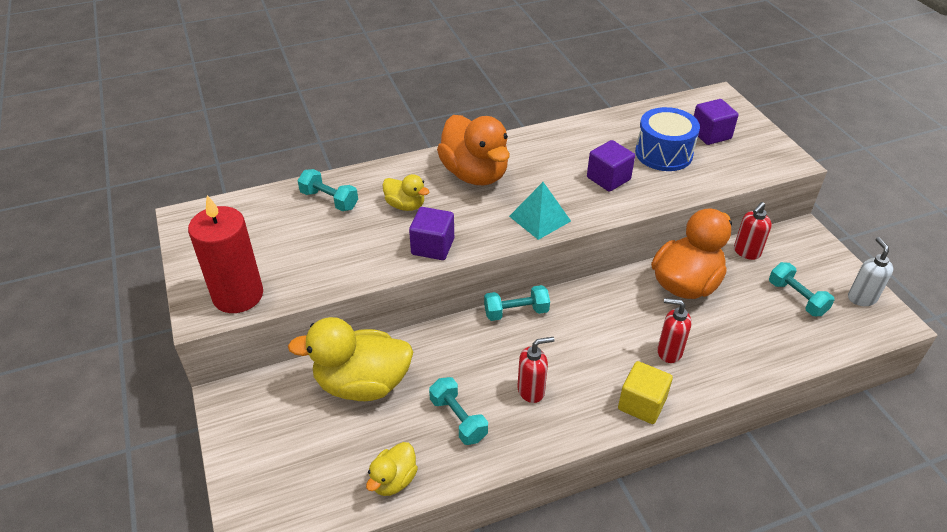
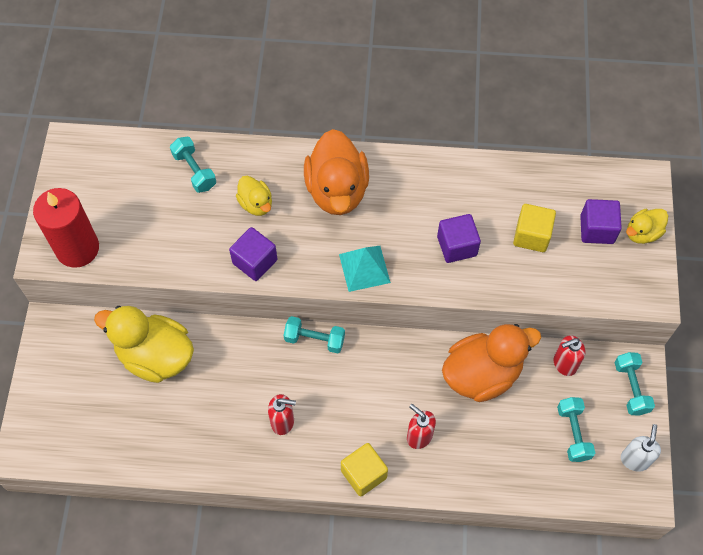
camera: 25 degrees right, 20 degrees up
yellow duck [366,442,418,496] -> yellow duck moved to [626,209,668,244]
turquoise dumbbell [429,377,488,445] -> turquoise dumbbell moved to [615,352,655,416]
blue drum [635,107,700,171] -> yellow cube [513,204,556,252]

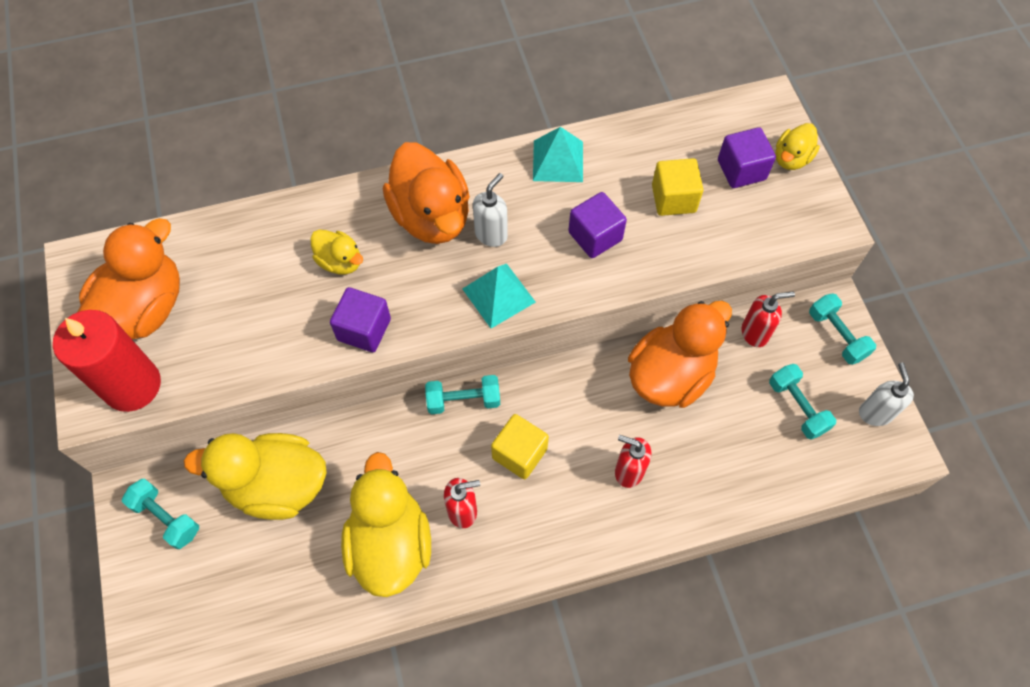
camera: 20 degrees left, 0 degrees up
turquoise dumbbell [170,137,216,193] -> turquoise dumbbell moved to [122,479,199,549]
yellow cube [341,443,388,496] -> yellow cube moved to [491,414,549,479]
red soap dispenser [554,335,585,376] -> red soap dispenser turned 150 degrees counterclockwise [742,292,795,347]
none -> orange duck [77,218,180,339]
none -> yellow duck [341,452,431,597]
none -> white soap dispenser [473,173,508,247]
none -> turquoise pyramid [533,127,583,182]

